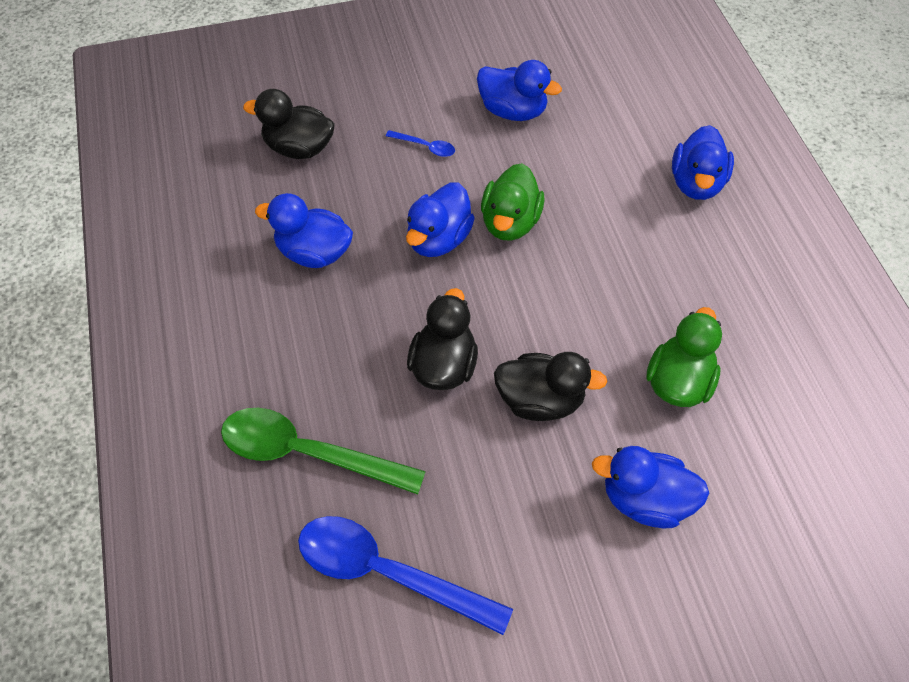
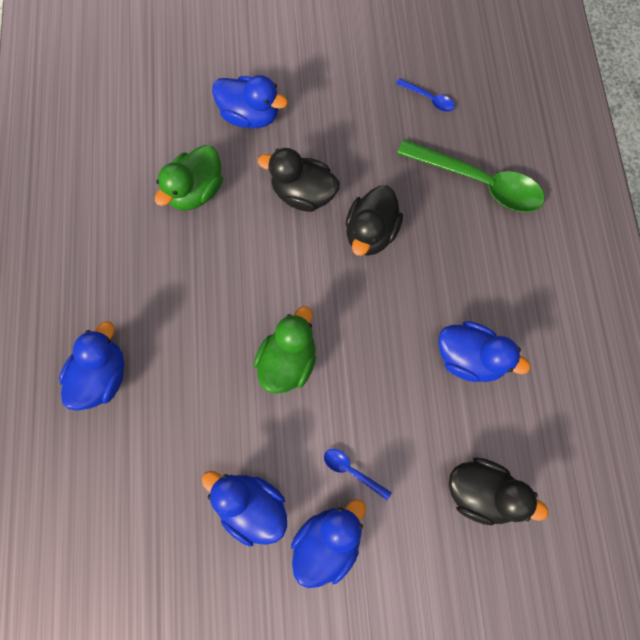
camera: 170 degrees left, 15 degrees up
blue spoon [298,516,513,635] -> blue spoon [396,78,455,112], size x0.44
blue duck [406,183,475,257] -> blue duck moved to [291,499,366,588]

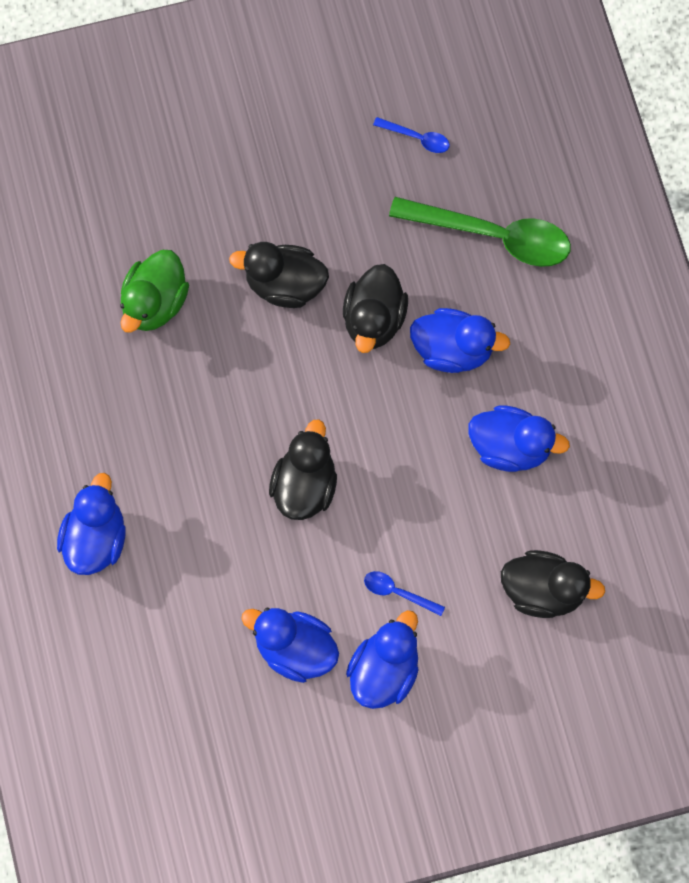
camera: 10 degrees left, 0 degrees up
blue duck [212,75,288,128] -> blue duck moved to [410,308,510,373]
green duck [254,306,316,394] -> black duck [269,419,337,520]

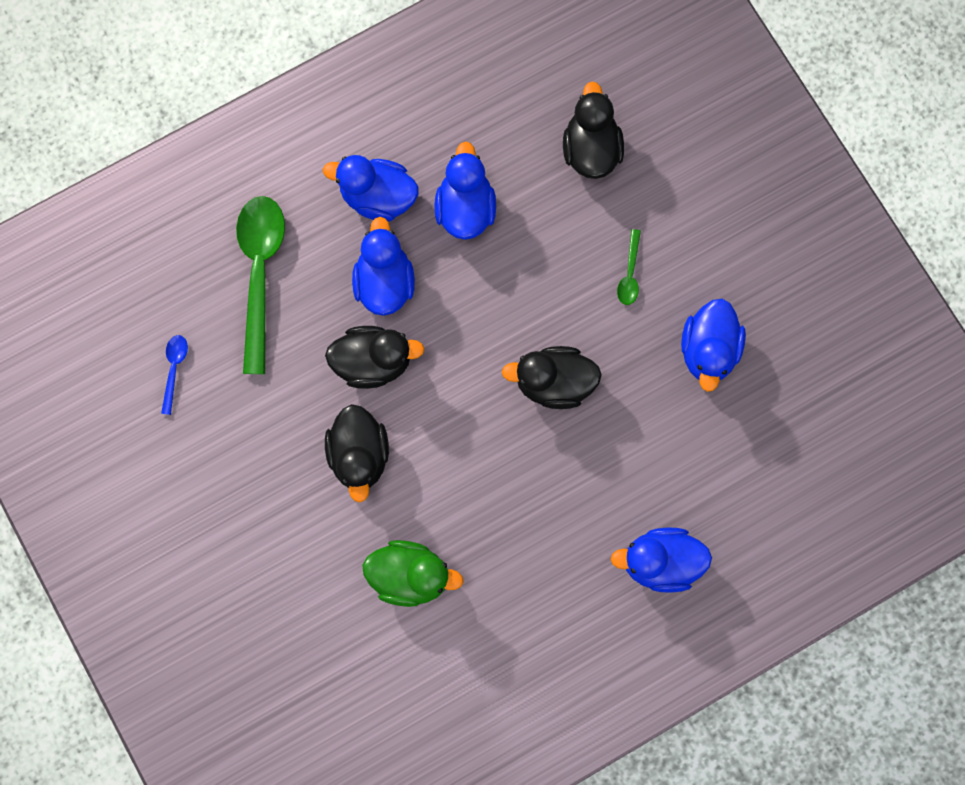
camera: 105 degrees left, 5 degrees up
blue duck [346,610,419,709] -> blue duck moved to [323,155,419,222]
blue spoon [364,571,445,616] -> green spoon [617,229,641,305]

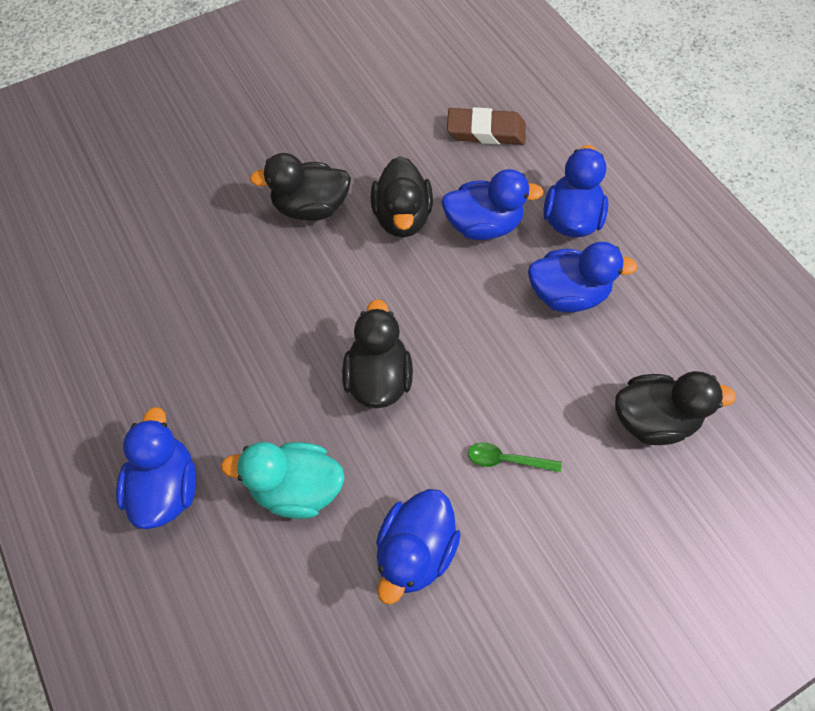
camera: 90 degrees right, 15 degrees down
blue spoon [161,335,188,415] -> none
green spoon [236,196,285,374] -> brown eraser [447,107,526,145]
green duck [362,540,463,607] -> none
blue duck [681,299,746,392] -> blue duck turned 75 degrees counterclockwise [376,489,461,605]
none -> turquoise duck [221,442,345,519]

